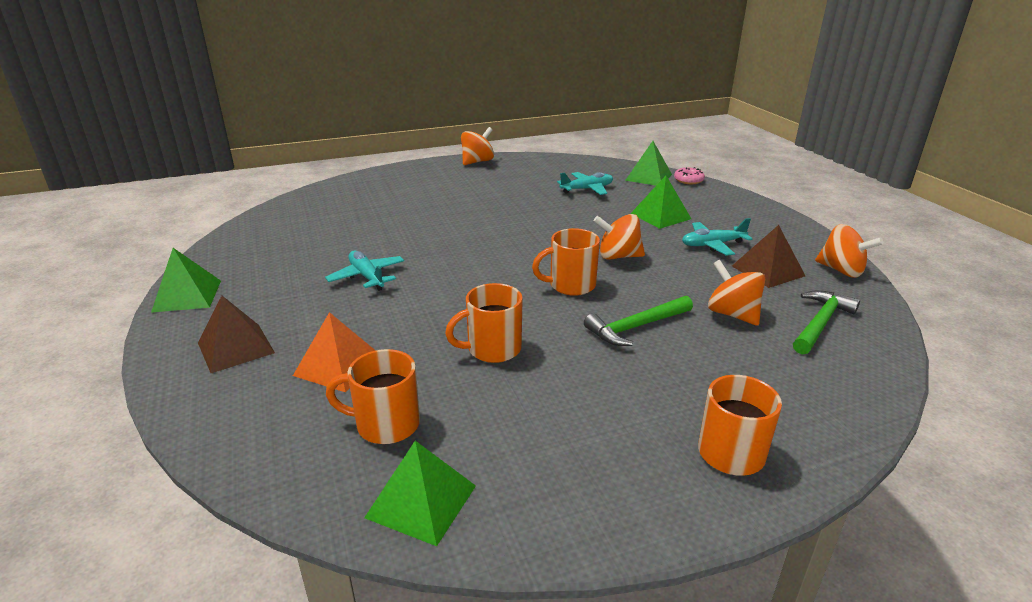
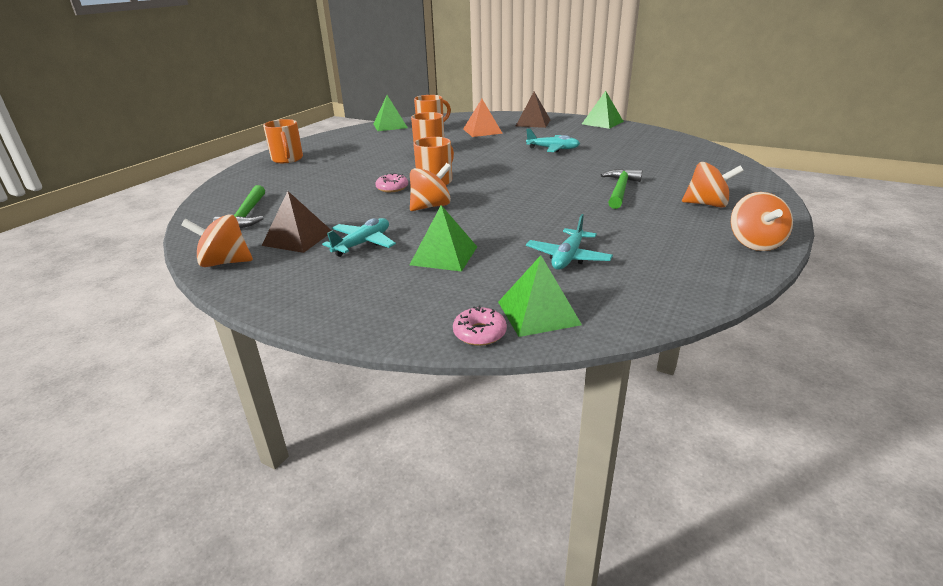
camera: 140 degrees right, 0 degrees up
green hammer [584,296,693,346] -> green hammer moved to [601,169,642,209]
orange spinning top [708,260,765,326] -> orange spinning top moved to [682,162,744,208]
none -> pink donut [375,173,408,192]

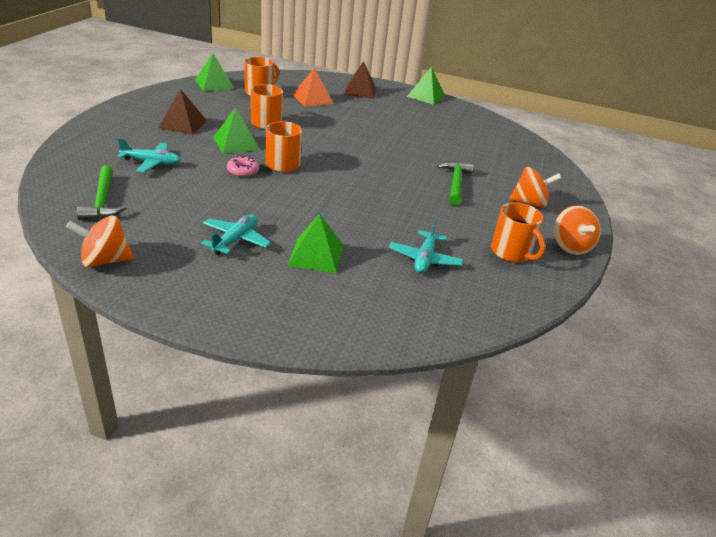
camera: 15 degrees left, 5 degrees up
brown pyramid [262,191,332,253] -> brown pyramid moved to [158,89,207,135]
orange mug [263,119,303,163] -> orange mug moved to [491,203,545,262]
orange spinning top [410,163,451,211] -> none
pink donut [453,306,507,346] -> none
green pyramid [498,255,582,337] -> green pyramid moved to [213,107,260,154]
turquoise plane [526,129,580,153] -> turquoise plane moved to [117,138,181,173]

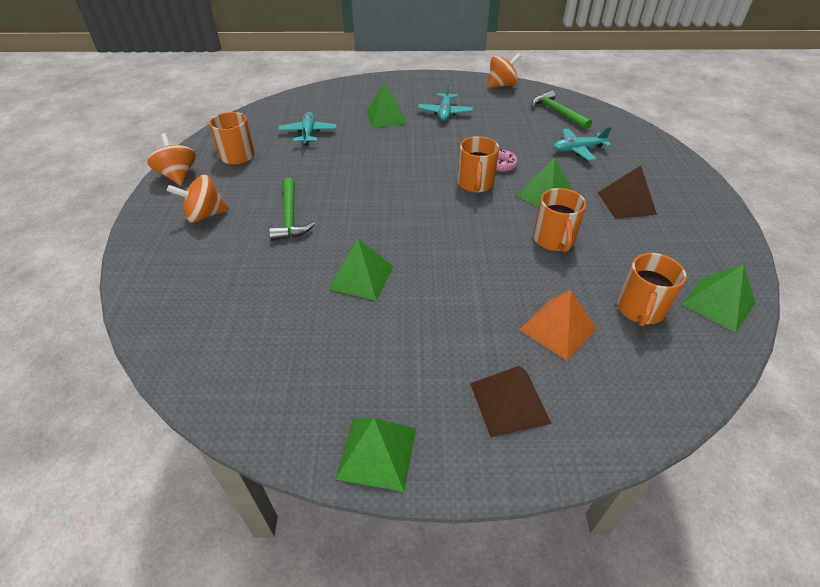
camera: 165 degrees right, 10 degrees up
none -> green pyramid [328,239,394,301]

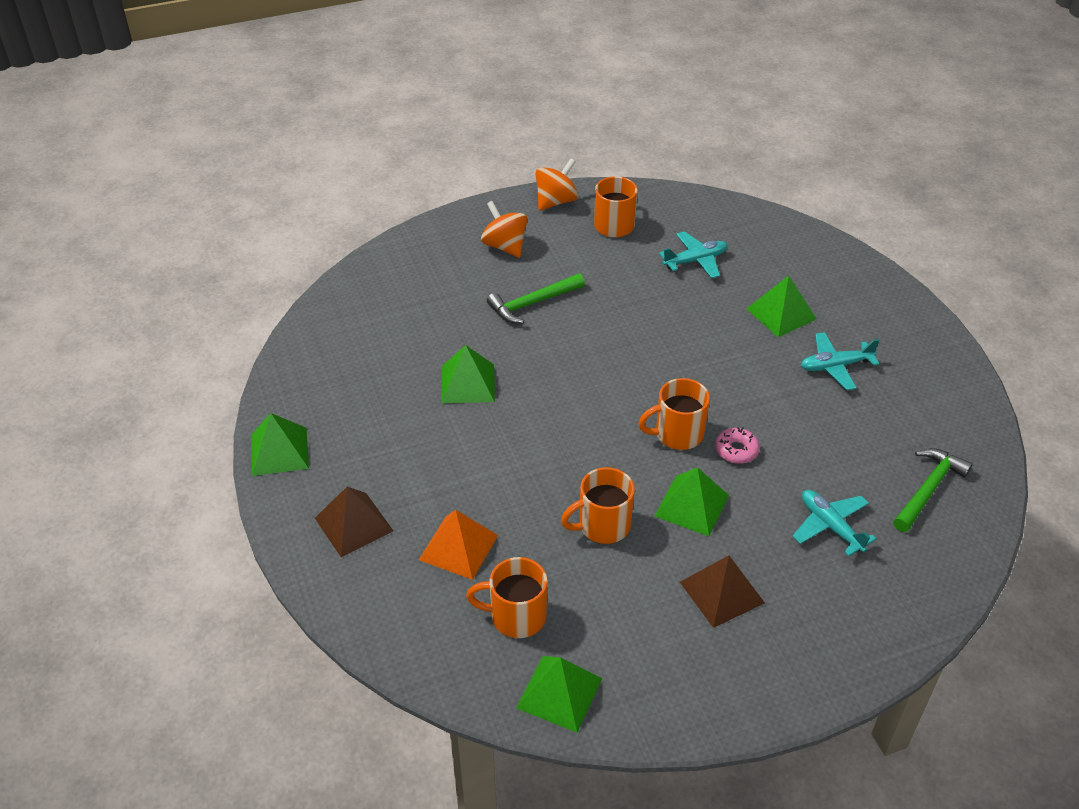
camera: 70 degrees right, 0 degrees up
orange spinning top [488,53,521,88] -> none

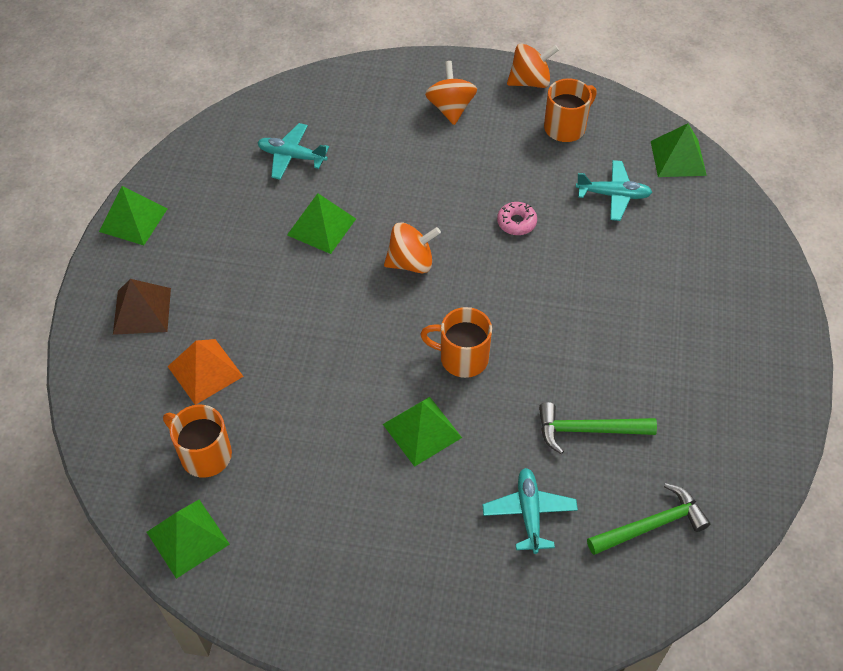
camera: 30 degrees right, 10 degrees up
green hammer [487,273,585,324] -> green hammer moved to [539,402,657,454]
orange mug [561,467,635,544] -> none
brown pyramid [680,555,765,628] -> none
pink donut [715,427,760,464] -> pink donut moved to [497,202,537,235]
green pyramid [746,276,816,337] -> green pyramid moved to [651,123,707,177]
turquoise plane [801,332,880,390] -> turquoise plane moved to [257,123,329,180]
none -> orange spinning top [384,222,441,274]

